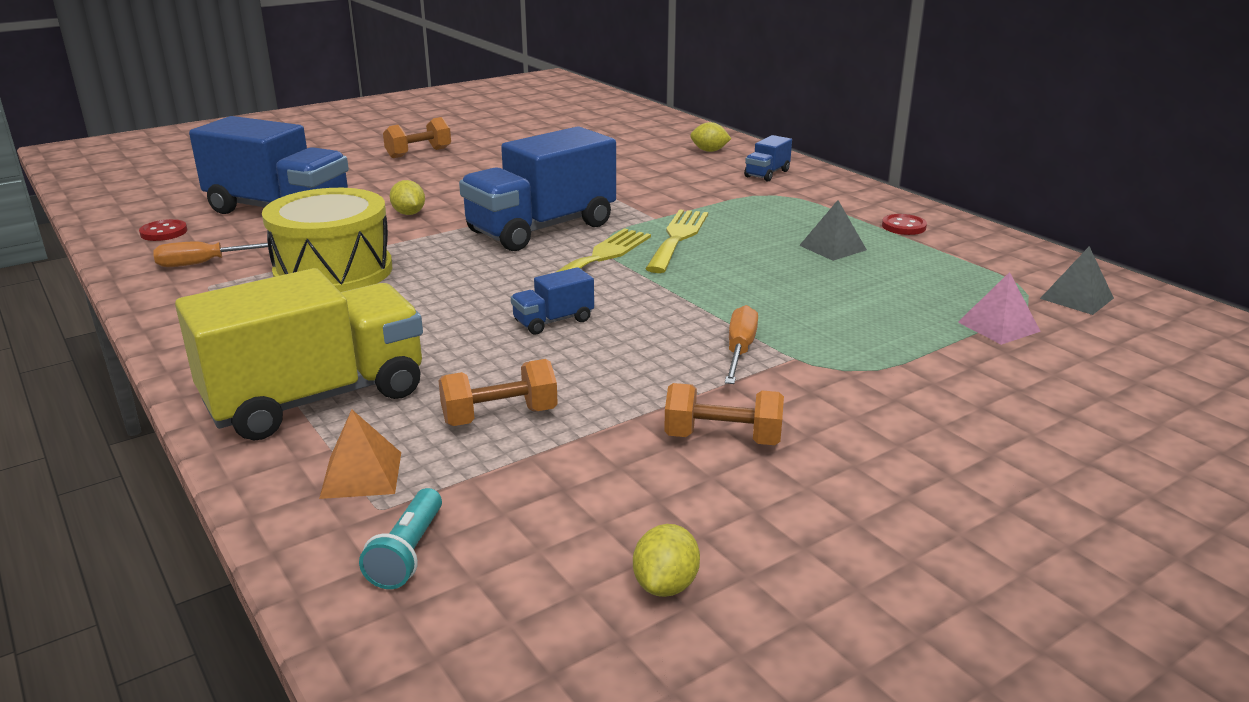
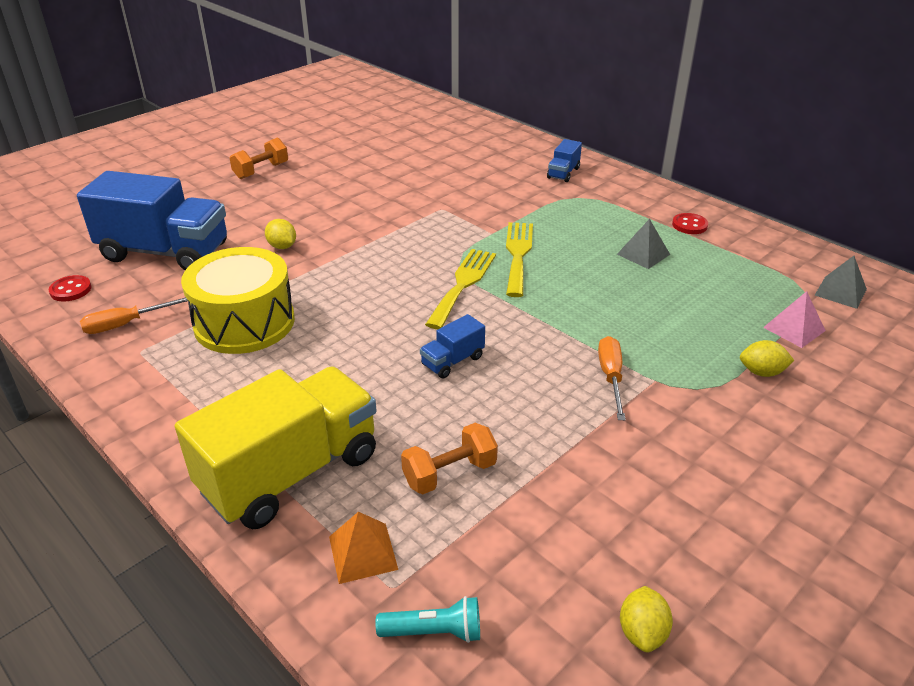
camera: 10 degrees left, 10 degrees up
turquoise flashlight [359,488,442,589] -> turquoise flashlight turned 90 degrees counterclockwise [376,596,480,643]
blue truck [459,126,616,251] -> none
orange dumbbell [664,383,784,445] -> none
yellow lemon [690,122,731,152] -> yellow lemon moved to [740,340,794,377]

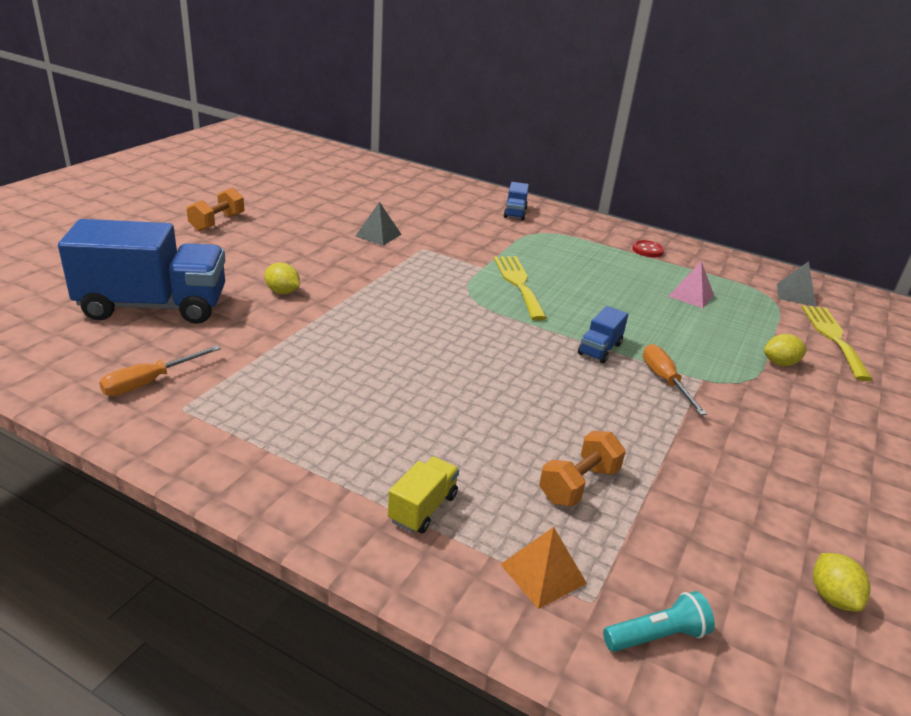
camera: 20 degrees left, 5 degrees down
red button [49,275,92,301] -> none
yellow truck [175,366,376,529] -> yellow truck [388,457,459,533], size x0.43
yellow drum [181,247,295,354] -> none
blue truck [420,314,485,378] -> blue truck moved to [578,306,628,363]
yellow fork [425,249,496,329] -> yellow fork moved to [801,305,873,381]
grey pyramid [617,219,670,269] -> grey pyramid moved to [355,201,402,246]
pink pyramid [763,291,826,348] -> pink pyramid moved to [668,261,714,308]

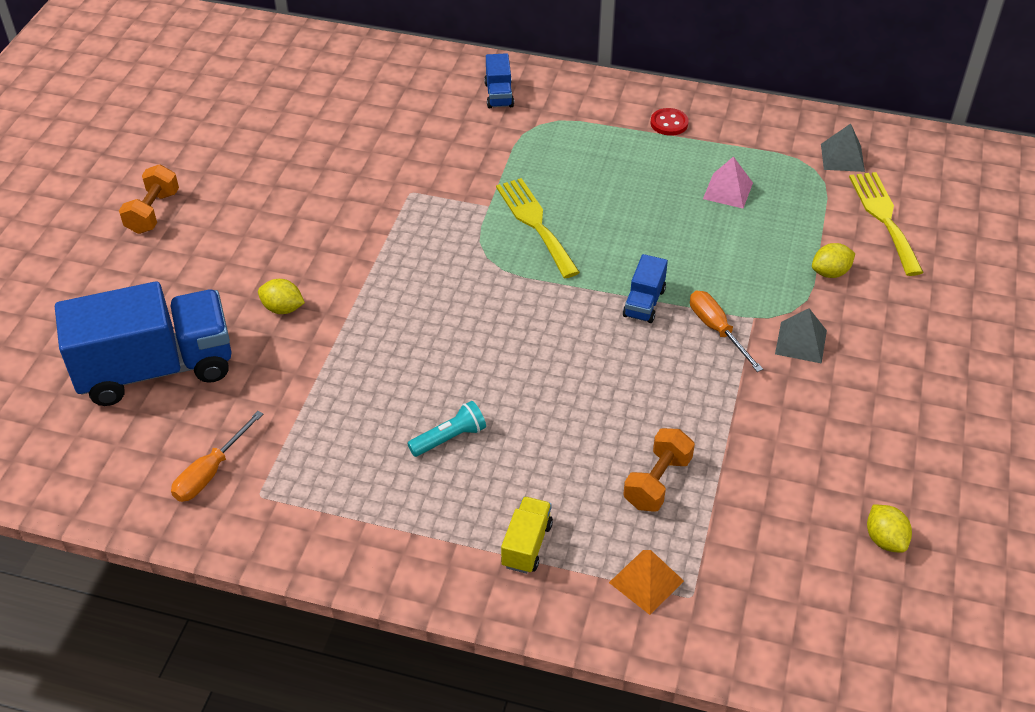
camera: 10 degrees left, 15 degrees up
grey pyramid [355,201,402,246] -> grey pyramid moved to [775,308,827,364]
turquoise flashlight [603,591,715,652] -> turquoise flashlight moved to [407,401,486,457]

